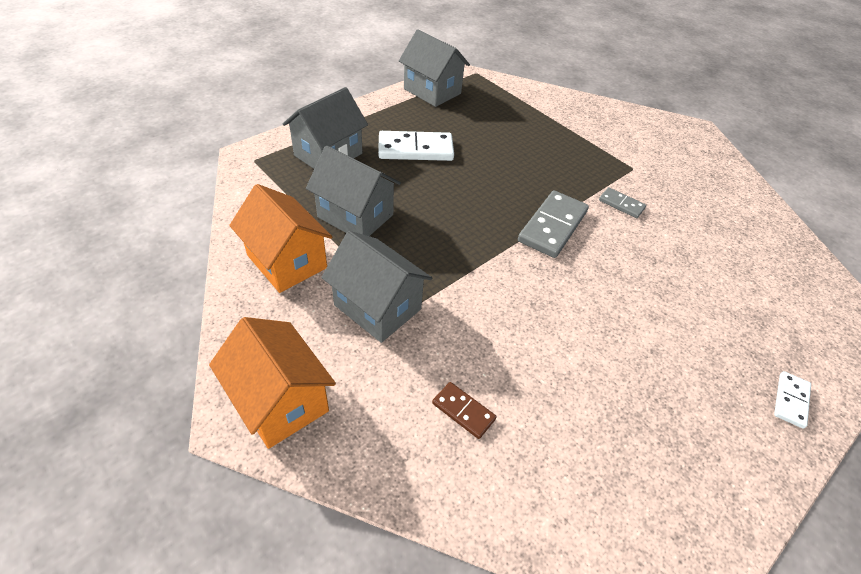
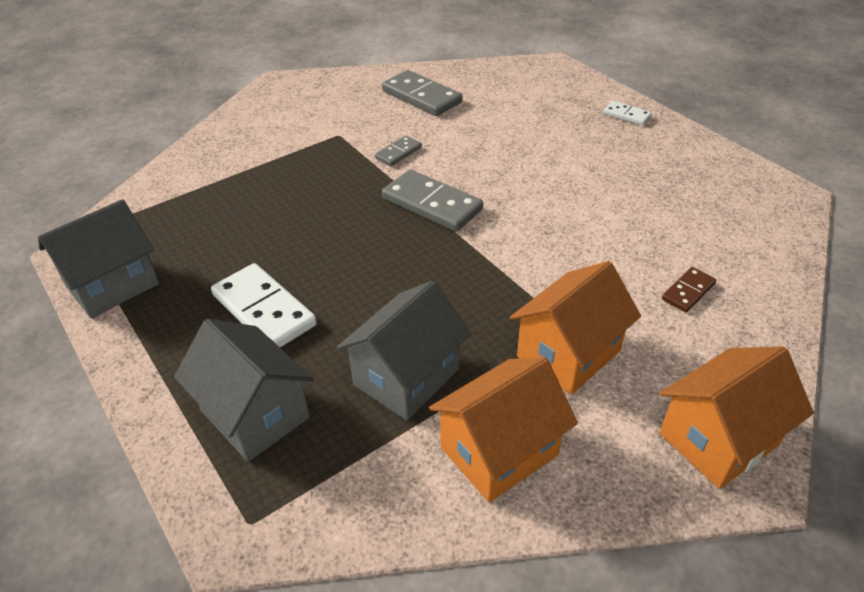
camera: 80 degrees left, 5 degrees down
grey house [321,231,432,343] -> orange house [510,261,641,395]
white domino [378,131,454,161] -> white domino turned 45 degrees counterclockwise [211,263,317,348]
none -> grey domino [382,70,462,116]

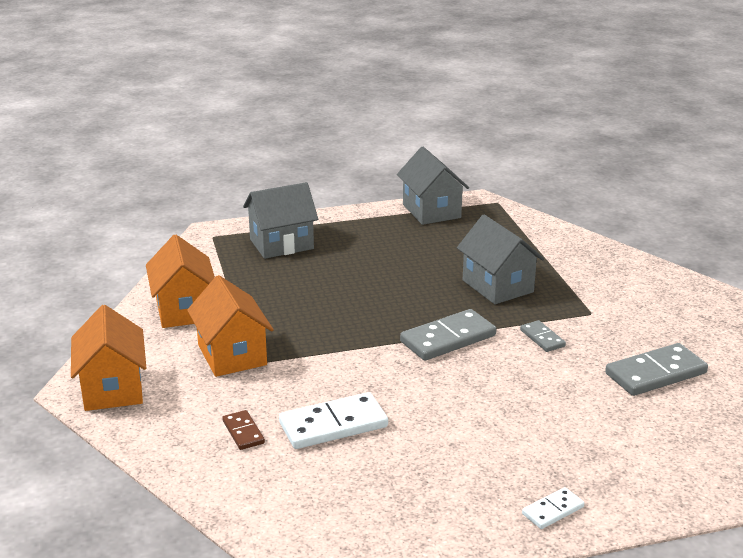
camera: 110 degrees right, 15 degrees down
white domino [211,263,317,348] -> white domino moved to [279,392,388,449]
grey house [337,281,471,420] -> grey house moved to [457,214,544,304]

